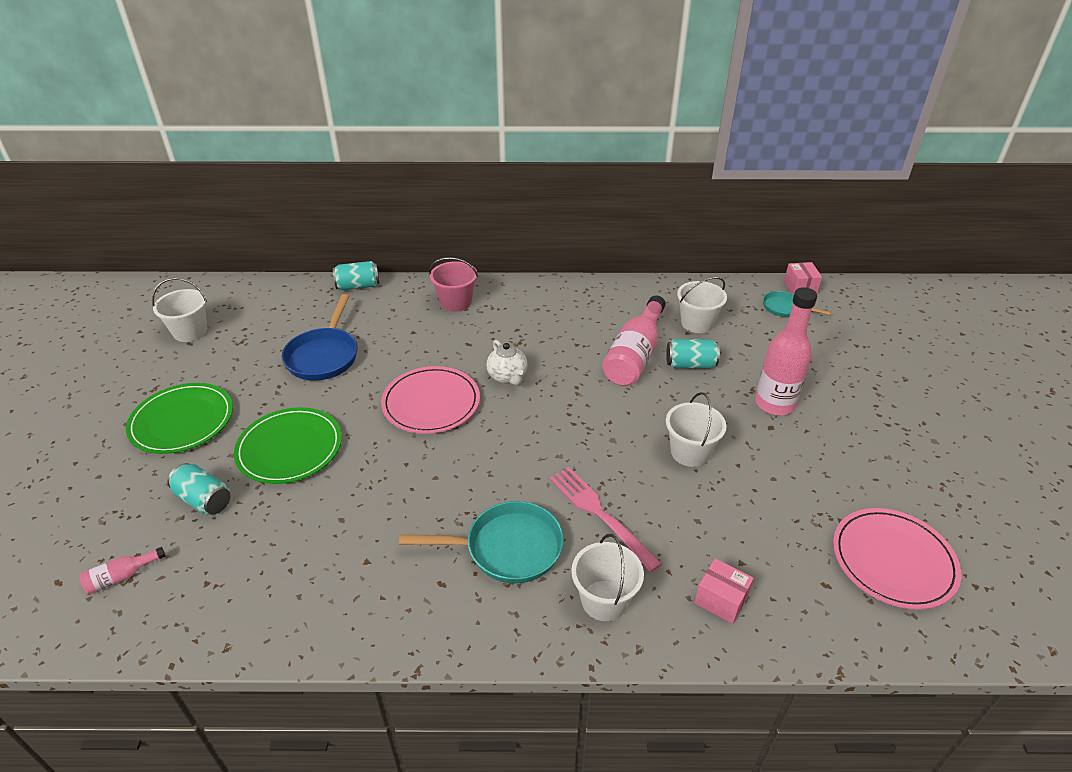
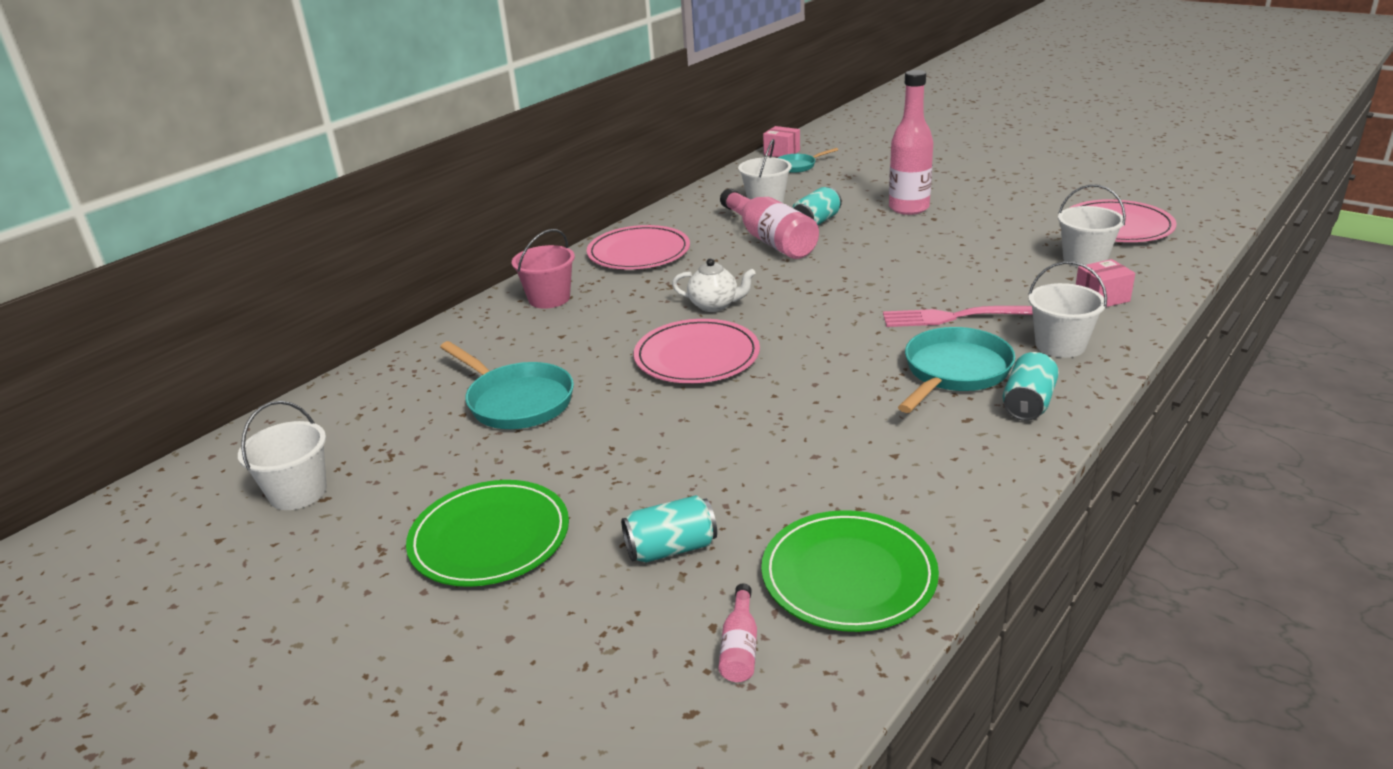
camera: 50 degrees left, 10 degrees down
green plate [234,407,342,484] -> green plate moved to [761,510,939,632]
blue pan [281,294,358,381] -> turquoise pan [440,341,574,429]
turquoise can [333,261,379,290] -> turquoise can moved to [1003,352,1059,421]
white bucket [666,392,726,467] -> white bucket moved to [1058,185,1126,267]
none -> pink plate [587,225,690,269]

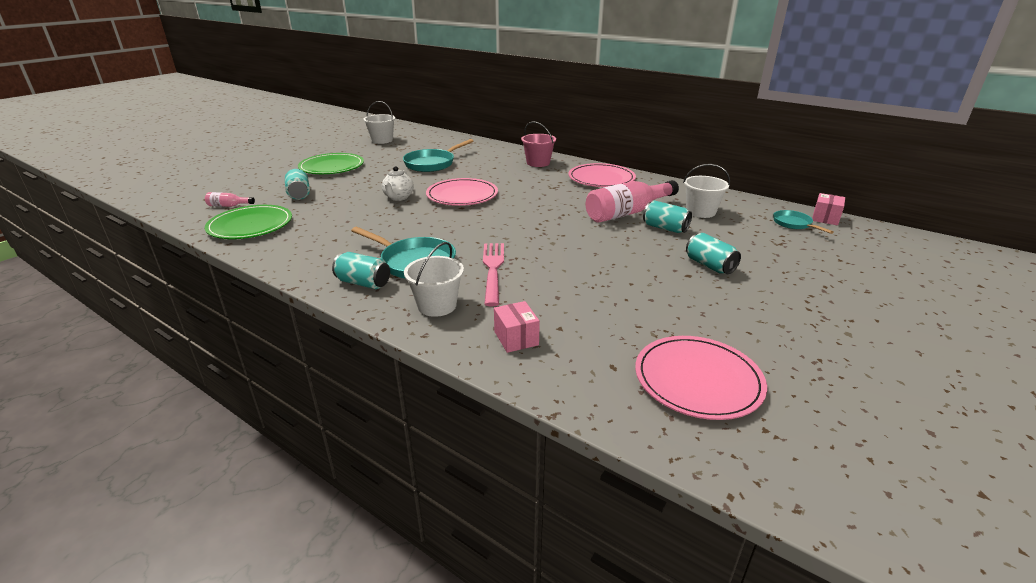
camera: 85 degrees right, 0 degrees up
white teapot [672,258,756,312] -> white teapot moved to [382,166,414,201]
pink bottle [889,70,933,215] -> turquoise can [686,233,741,274]
white bucket [1058,185,1126,267] -> none

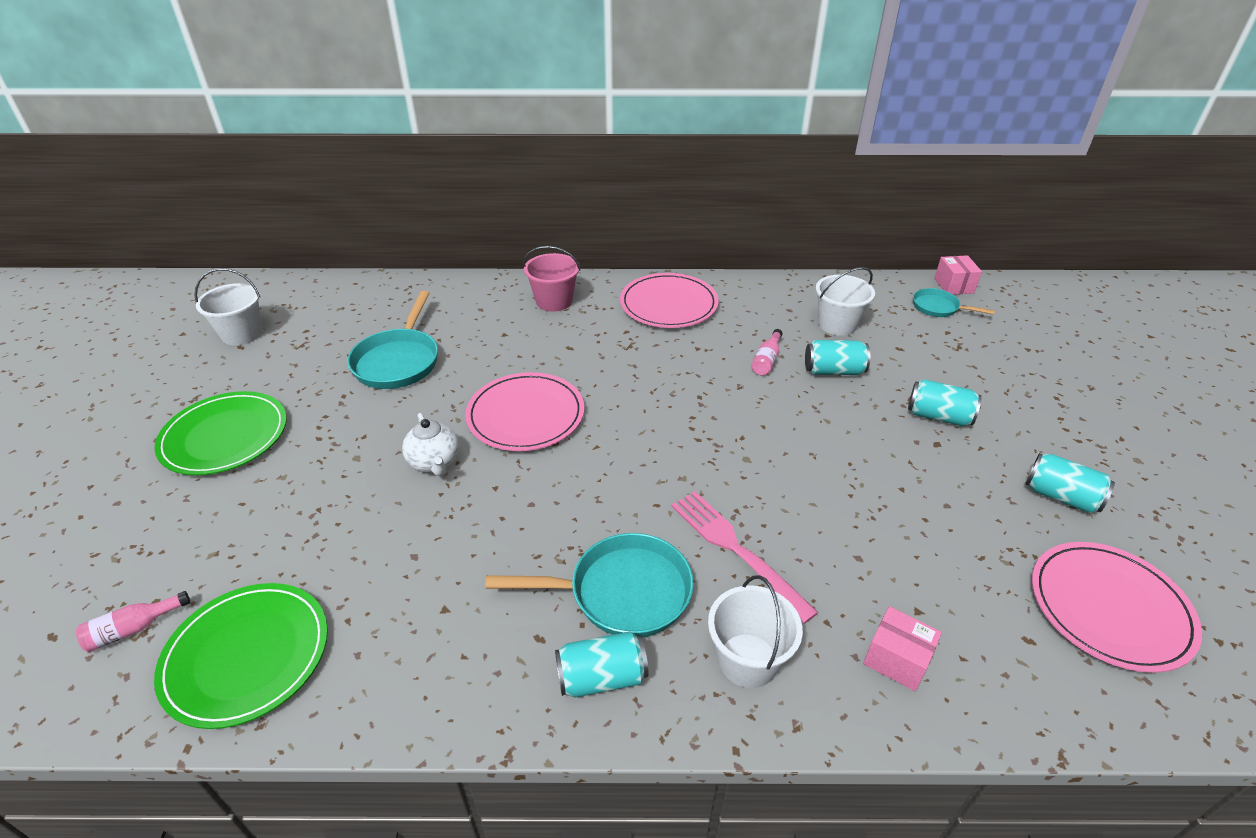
camera: 35 degrees left, 10 degrees up
turquoise can [285,169,310,200] -> turquoise can moved to [1025,453,1115,514]
pink bottle [586,180,679,223] -> pink bottle [751,329,783,376], size x0.45

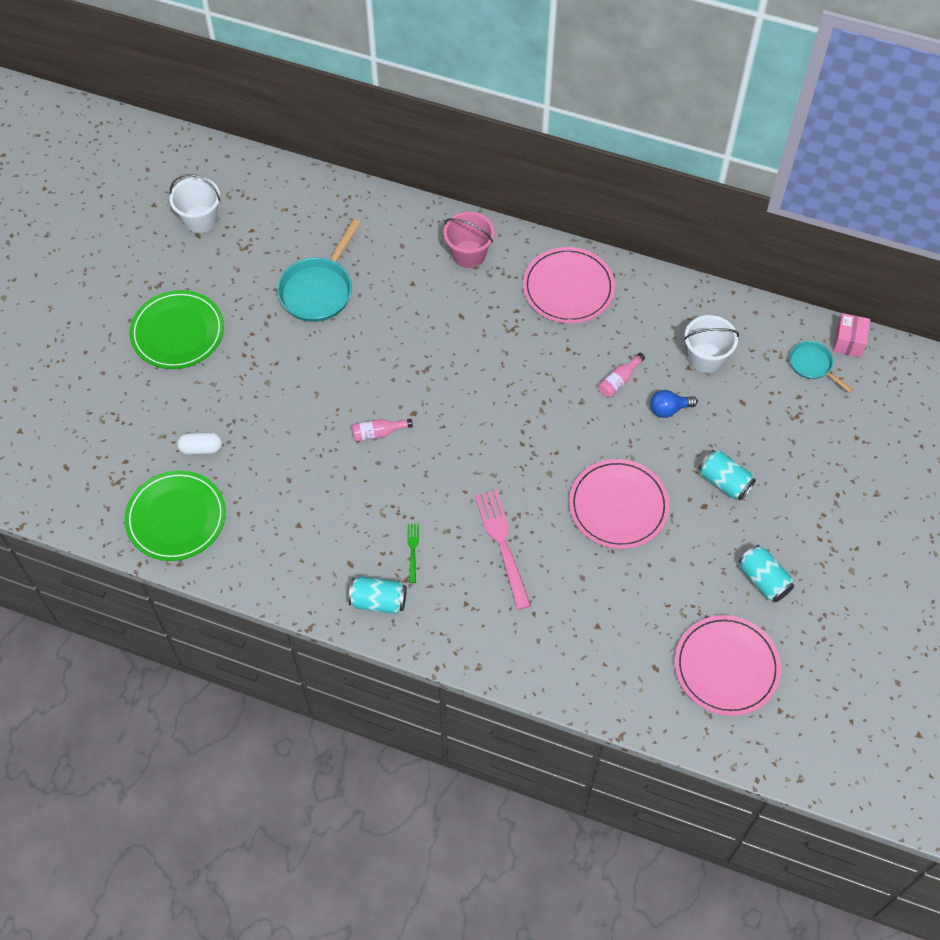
camera: 20 degrees right, 20 degrees up
pink bottle [76,591,190,652] -> pink bottle moved to [352,419,413,442]
white teapot [402,413,459,476] -> none
pink plate [465,372,584,451] -> pink plate moved to [569,459,669,549]
turquoise pan [485,533,694,637] -> green fork [407,524,419,583]
white bucket [708,575,803,688] -> none
turquoise can [805,340,870,375] -> blue light bulb [650,390,697,418]
pink box [863,606,942,691] -> none
none -> white capsule [177,432,222,455]

